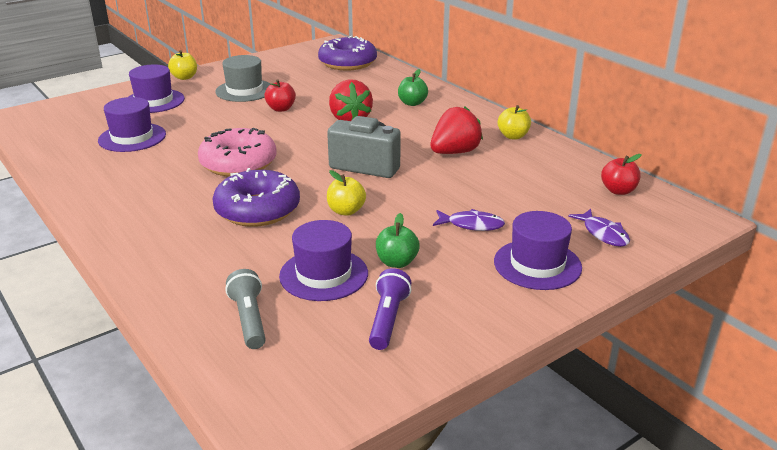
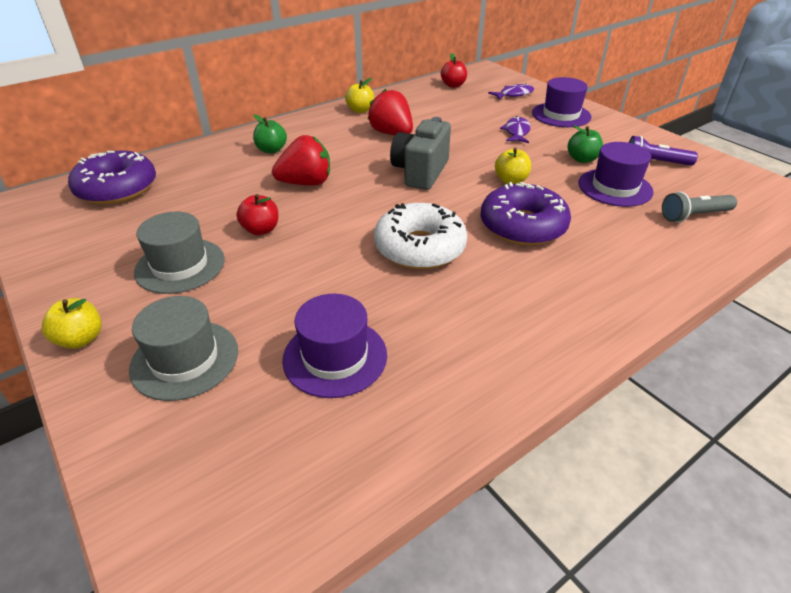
camera: 90 degrees left, 10 degrees up
purple hat [128,64,185,113] -> grey hat [129,296,238,401]
pink donut [198,128,277,177] -> white donut [374,203,467,270]

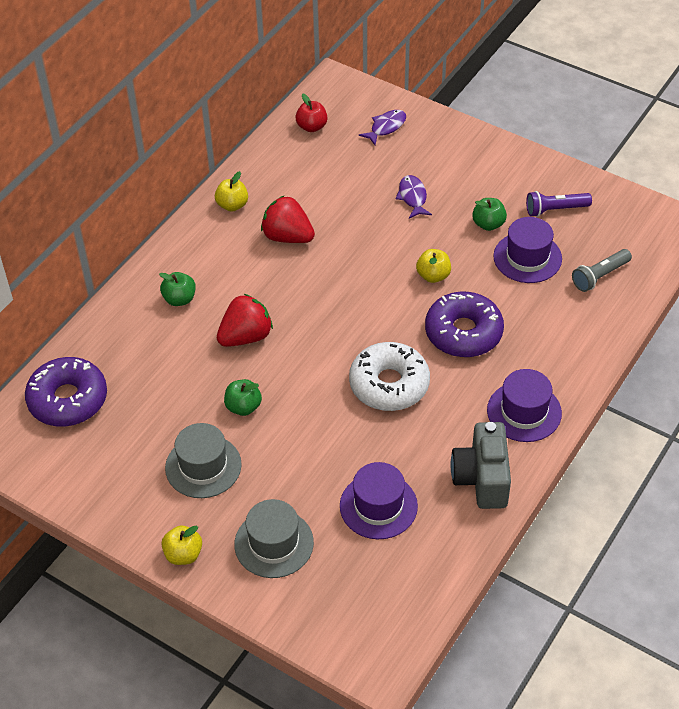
camera: 20 degrees left, 10 degrees up
red apple [236,194,278,235] -> green apple [224,379,262,416]
grey camera [390,117,451,190] -> grey camera moved to [451,422,511,509]
purple hat [532,77,591,127] -> purple hat moved to [487,369,562,442]

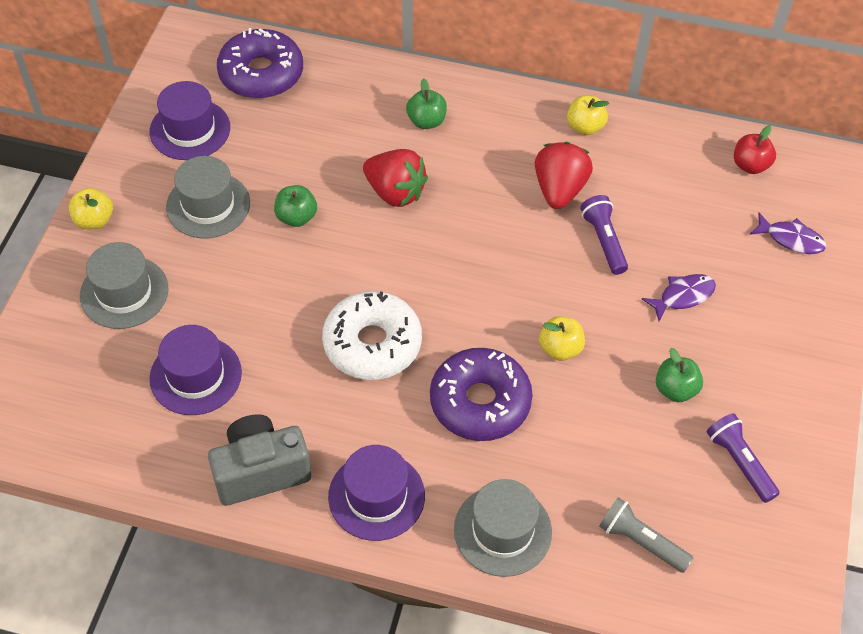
camera: 70 degrees right, 5 degrees up
purple hat [493,217,562,283] -> purple hat moved to [150,81,230,160]
none -> grey hat [454,479,552,577]
none -> purple flashlight [580,195,628,275]

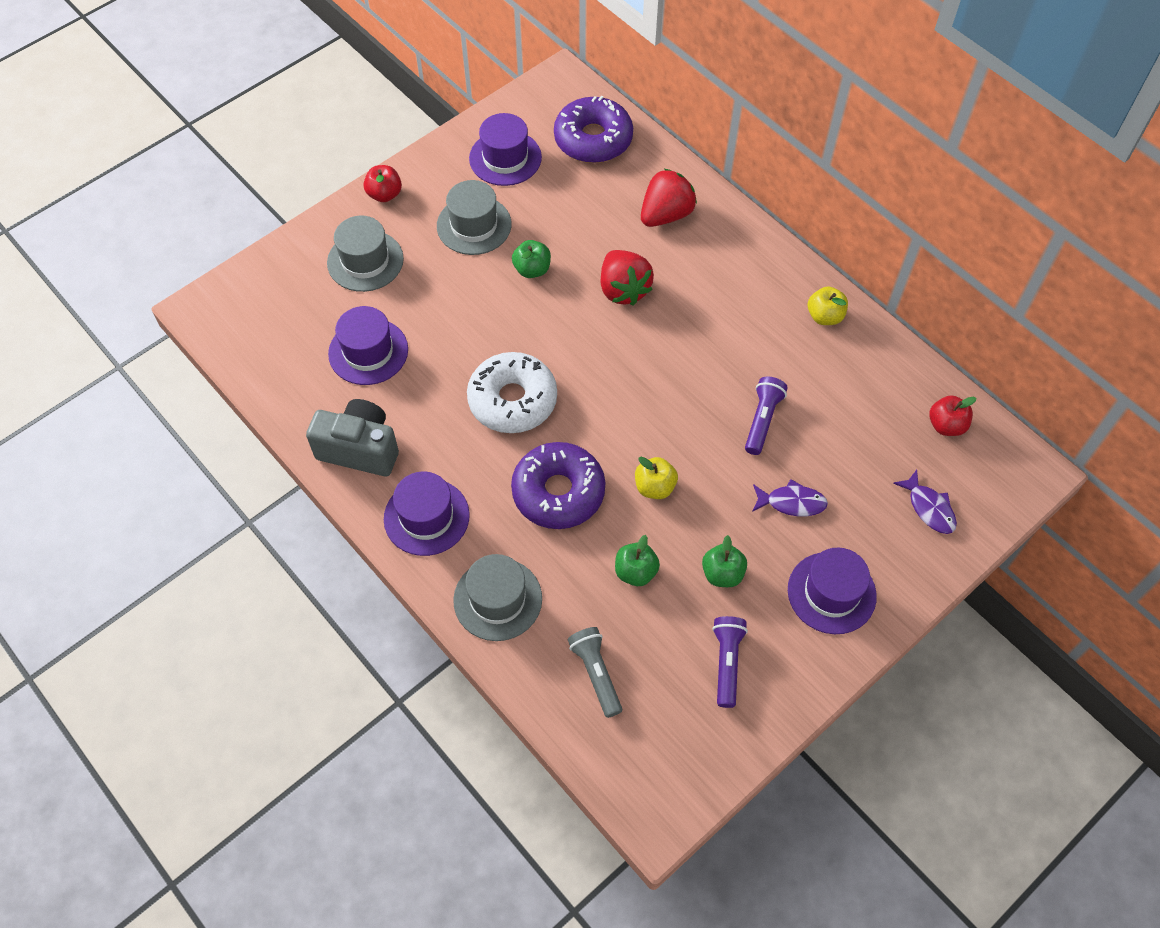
camera: 35 degrees right, 5 degrees up
yellow apple [69,188,113,229] -> red apple [364,165,402,202]
green apple [406,78,447,129] -> green apple moved to [615,535,660,586]
red strawberry [535,142,593,209] -> red strawberry moved to [641,169,697,227]
none -> purple hat [788,547,877,634]

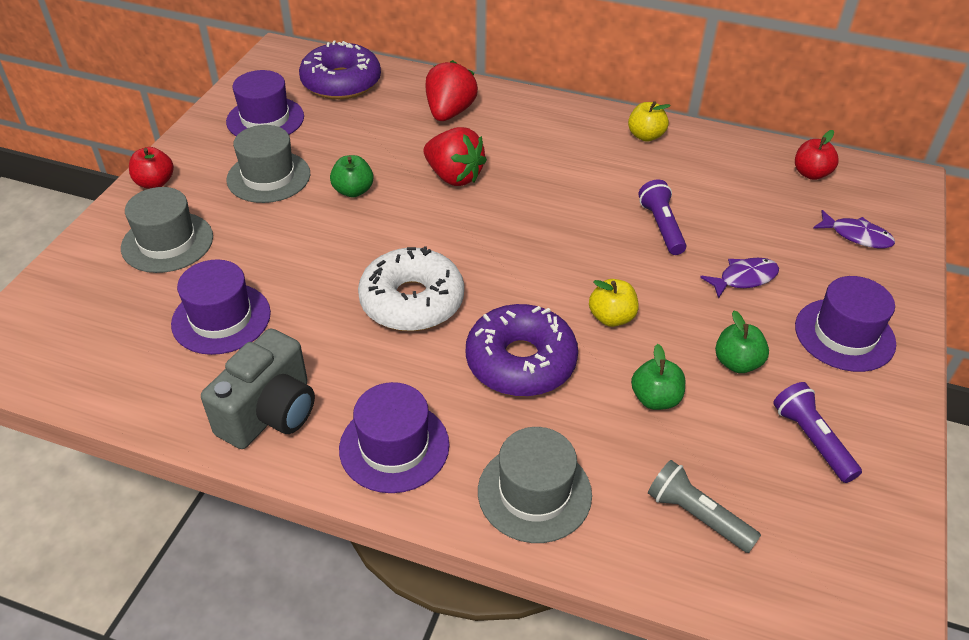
camera: 30 degrees left, 15 degrees down
grey camera [306,399,399,476] -> grey camera turned 135 degrees clockwise [201,328,315,449]

